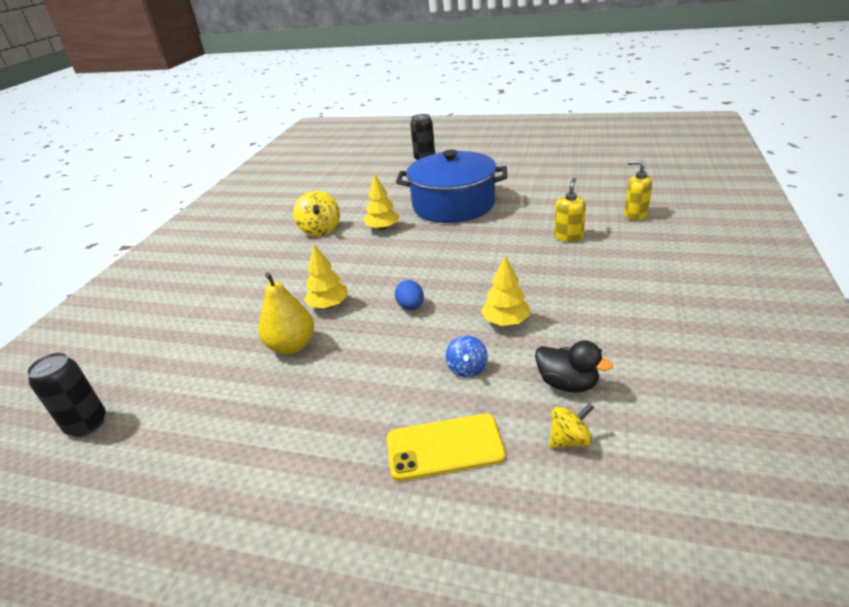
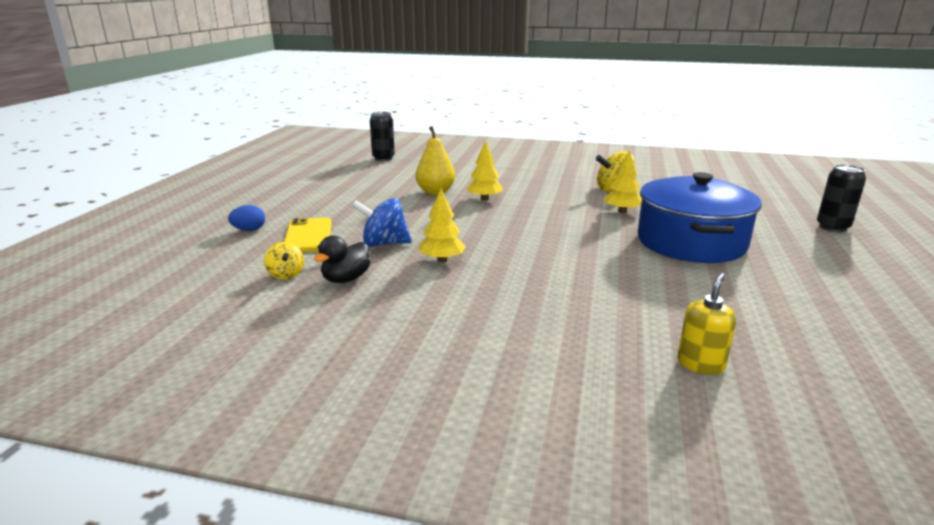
camera: 85 degrees right, 10 degrees down
blue egg [395,280,424,310] -> blue egg moved to [228,205,265,231]
blue spinning top [446,335,488,377] -> blue spinning top [352,198,412,247], size x1.64
yellow soap dispenser [554,178,586,242] -> none

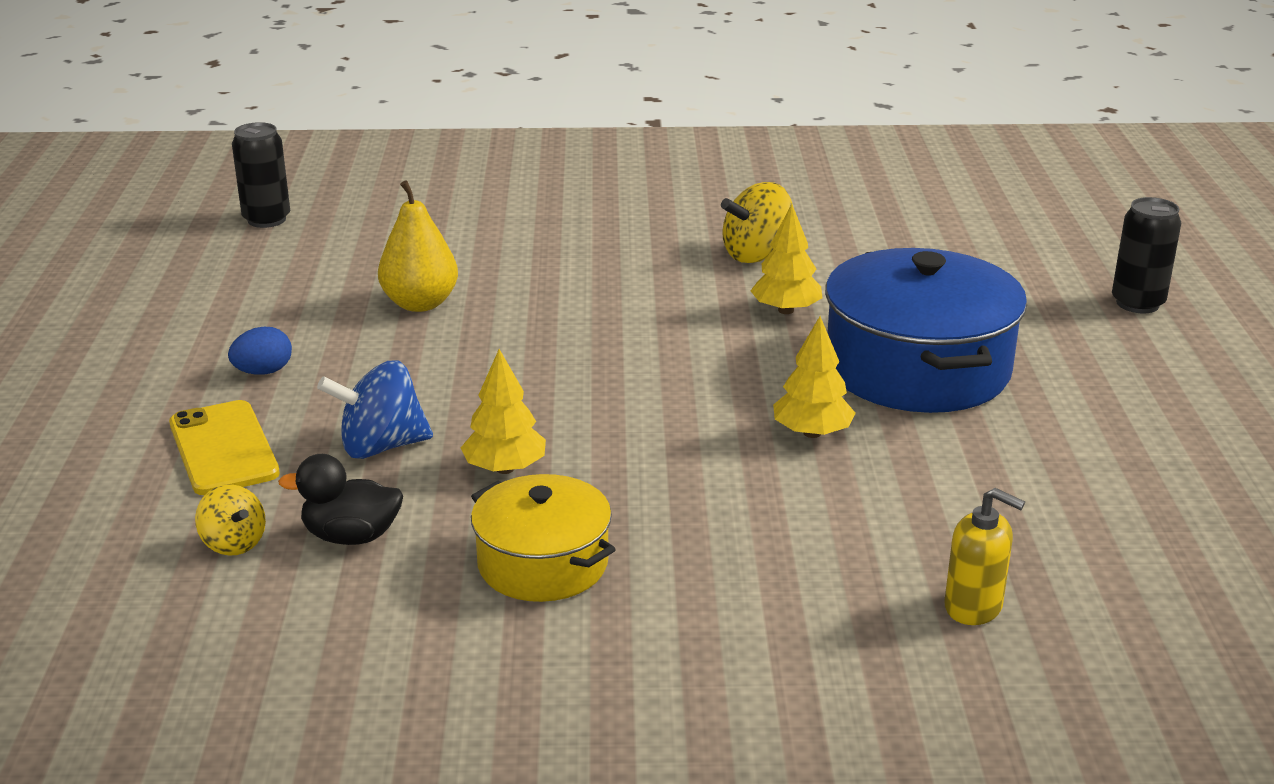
camera: 15 degrees left, 5 degrees up
blue egg [228,205,265,231] -> blue egg moved to [228,327,292,374]
black duck [314,235,370,283] -> black duck turned 75 degrees clockwise [278,454,403,545]
yellow tree [467,140,503,200] -> yellow tree moved to [773,316,856,438]
yellow soap dispenser [677,273,736,375] -> yellow soap dispenser turned 105 degrees clockwise [944,488,1025,625]
none -> yellow pot [471,474,616,602]

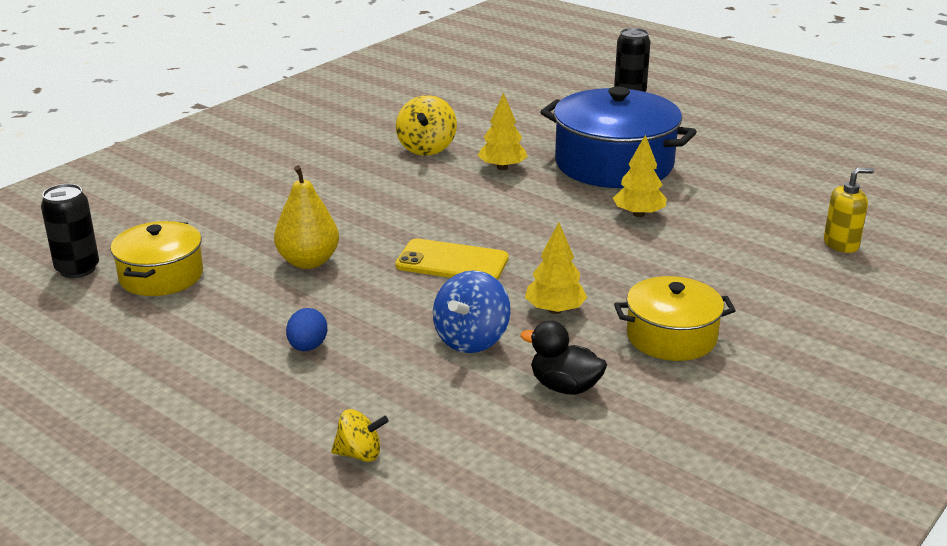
camera: 50 degrees left, 0 degrees up
yellow phone [169,400,280,495] -> yellow phone moved to [395,239,509,280]
yellow spinning top [195,484,266,556] -> yellow spinning top moved to [331,409,389,462]
black duck [278,454,403,545] -> black duck turned 75 degrees clockwise [520,321,607,395]
none -> yellow pot [110,221,203,296]

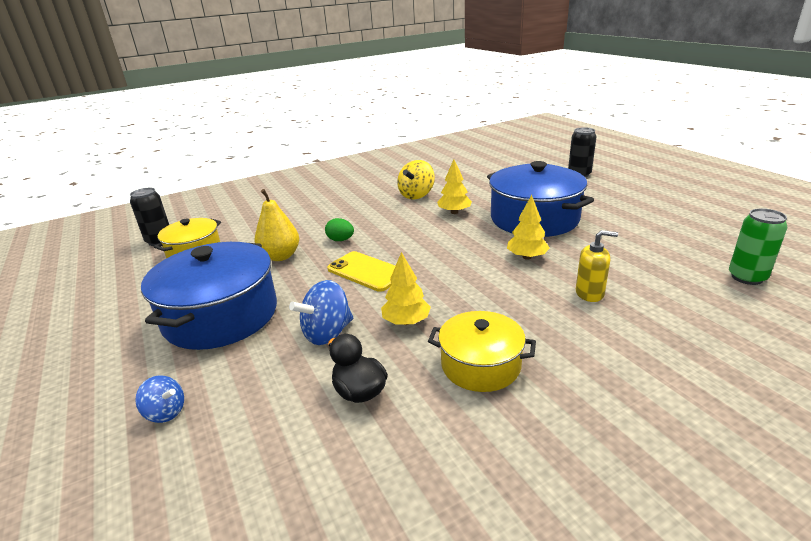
camera: 25 degrees right, 0 degrees up
blue egg [286,308,327,351] -> blue pot [141,242,277,350]
yellow spinning top [331,409,389,462] -> blue spinning top [135,375,184,423]
yellow soap dispenser [824,168,874,253] -> yellow soap dispenser moved to [576,230,618,302]
none -> green egg [325,218,354,241]
none -> green can [729,208,787,285]

